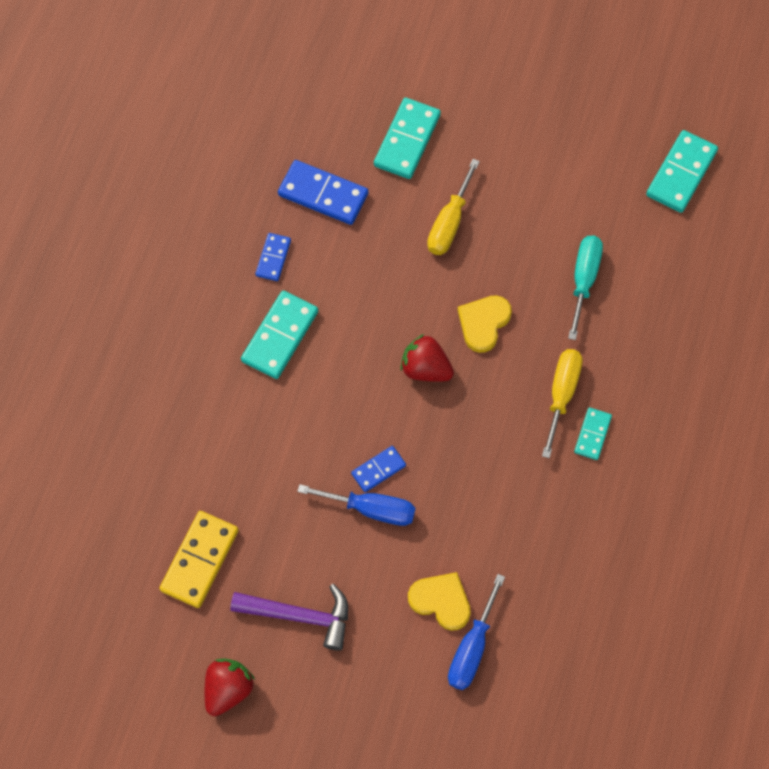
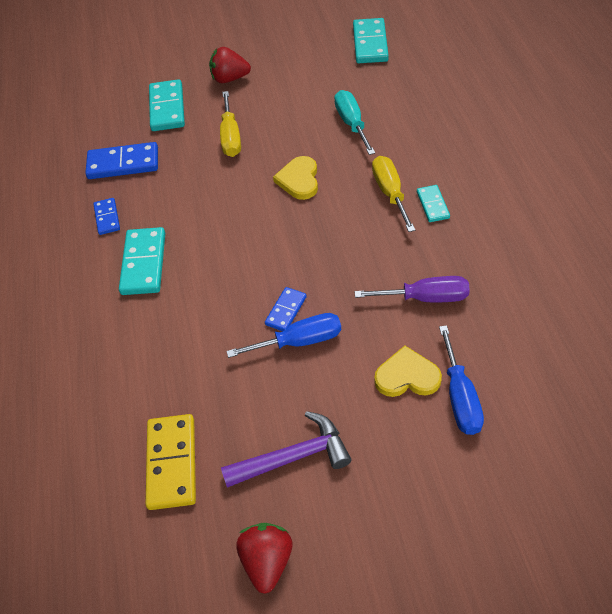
camera: 25 degrees left, 15 degrees down
red strawberry [400,334,454,382] -> red strawberry moved to [209,47,251,83]
none -> purple screwdriver [355,276,470,302]

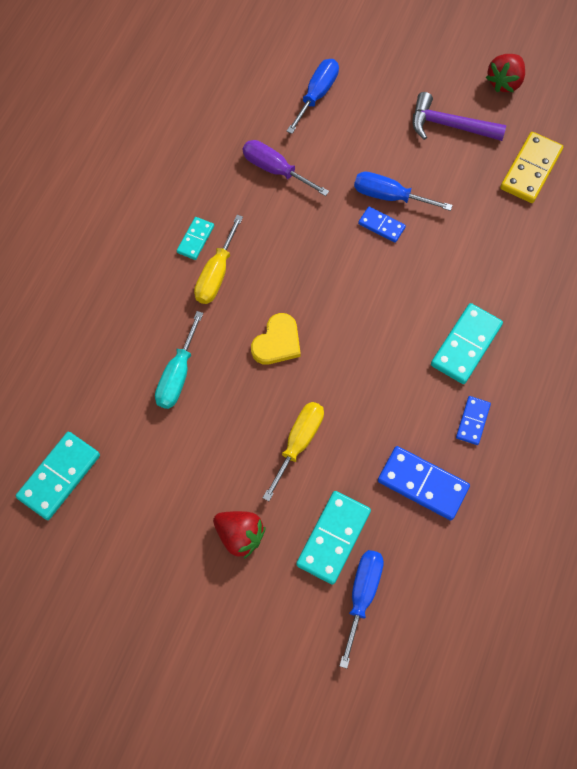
camera: 150 degrees left, 15 degrees up
blue domino [265,287,307,331] -> blue domino turned 60 degrees clockwise [358,207,406,243]
yellow heart [374,346,442,397] -> none
none -> blue screwdriver [339,550,384,669]

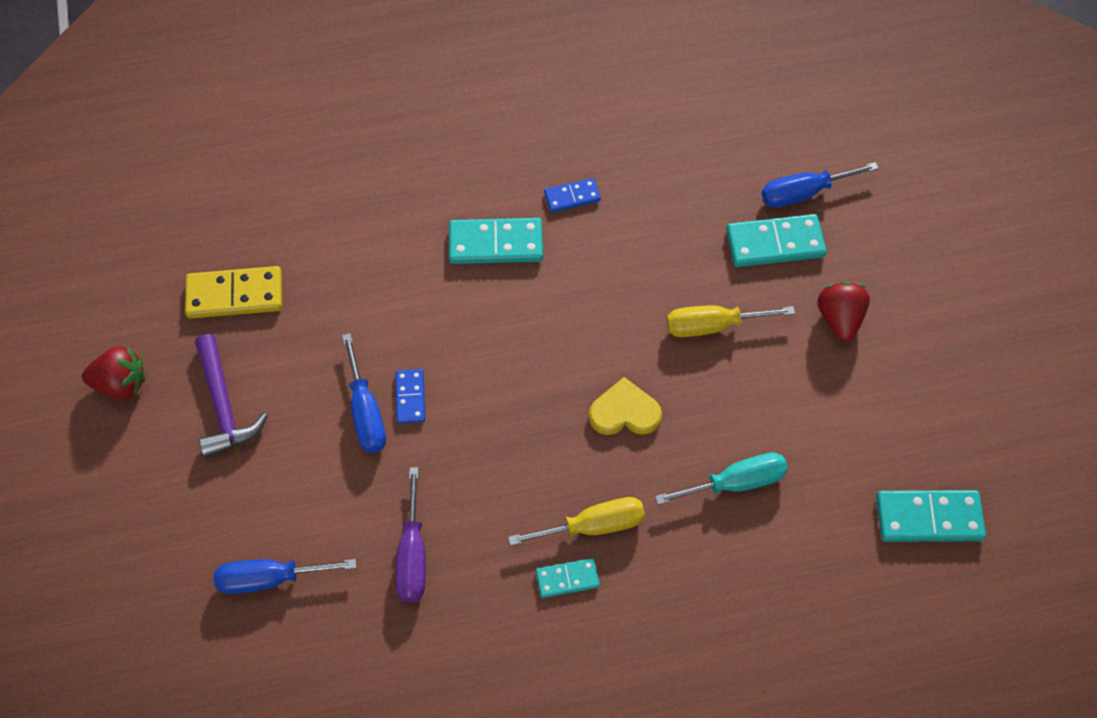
camera: 125 degrees left, 5 degrees down
blue domino [378,446,470,520] -> none

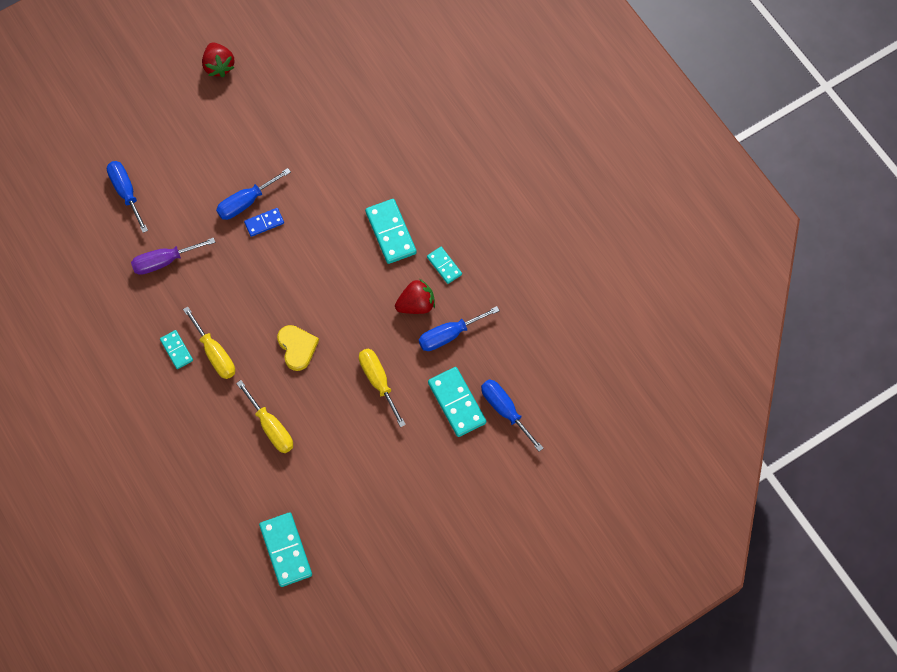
camera: 70 degrees right, 5 degrees up
yellow domino [185,266,282,319] -> none
purple hammer [195,334,268,458] -> none
blue domino [544,178,601,213] -> turquoise domino [427,247,462,284]
turquoise screwdriver [655,452,788,505] -> yellow screwdriver [236,380,293,453]
red strawberry [817,281,870,342] -> red strawberry moved to [395,279,435,314]
none -> blue screwdriver [419,306,500,351]

